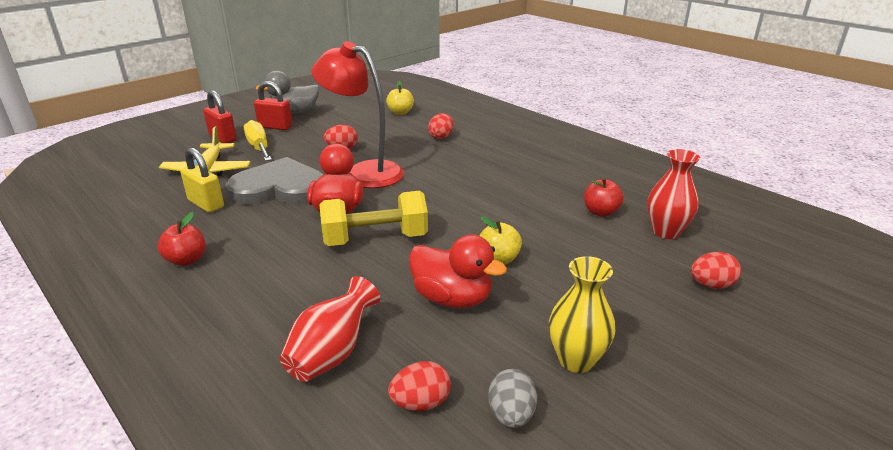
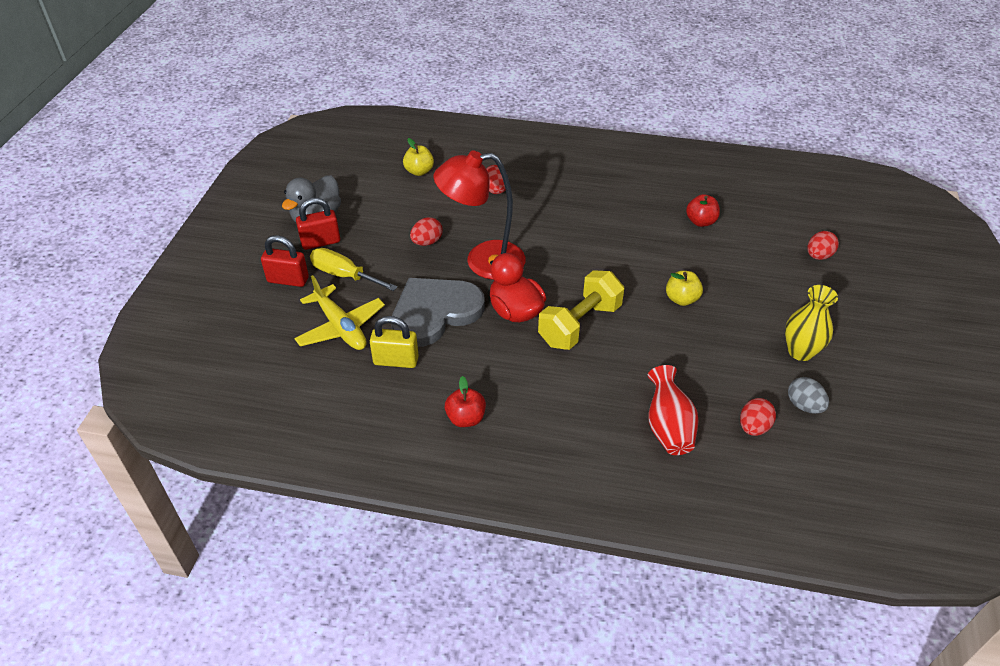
camera: 35 degrees left, 15 degrees up
red duck [409,234,507,308] -> none
red vase [647,149,700,239] -> none

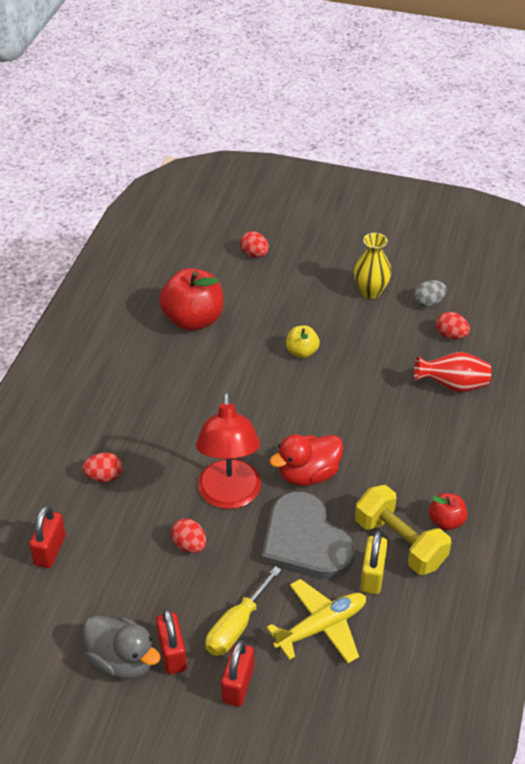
camera: 85 degrees left, 0 degrees up
yellow apple [403,138,434,176] -> red padlock [29,505,66,568]
yellow dumbbell [538,270,624,350] -> yellow dumbbell moved to [355,485,451,575]
red apple [686,194,720,227] -> red apple [159,268,223,331], size x1.94

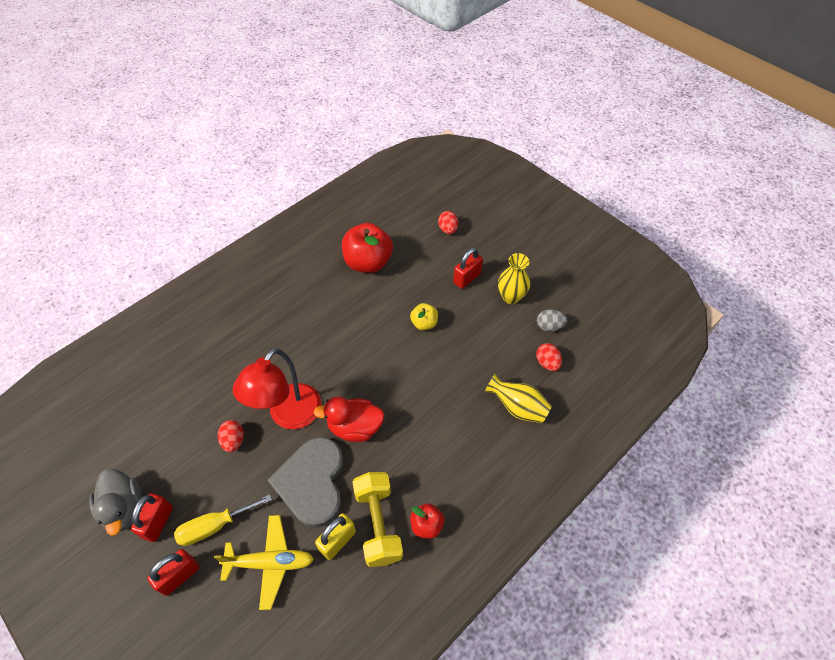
camera: 30 degrees right, 10 degrees up
red padlock [29,505,66,568] -> red padlock moved to [453,248,483,289]
red egg [82,453,123,482] -> none
red vase [414,352,491,392] -> yellow vase [484,373,552,423]

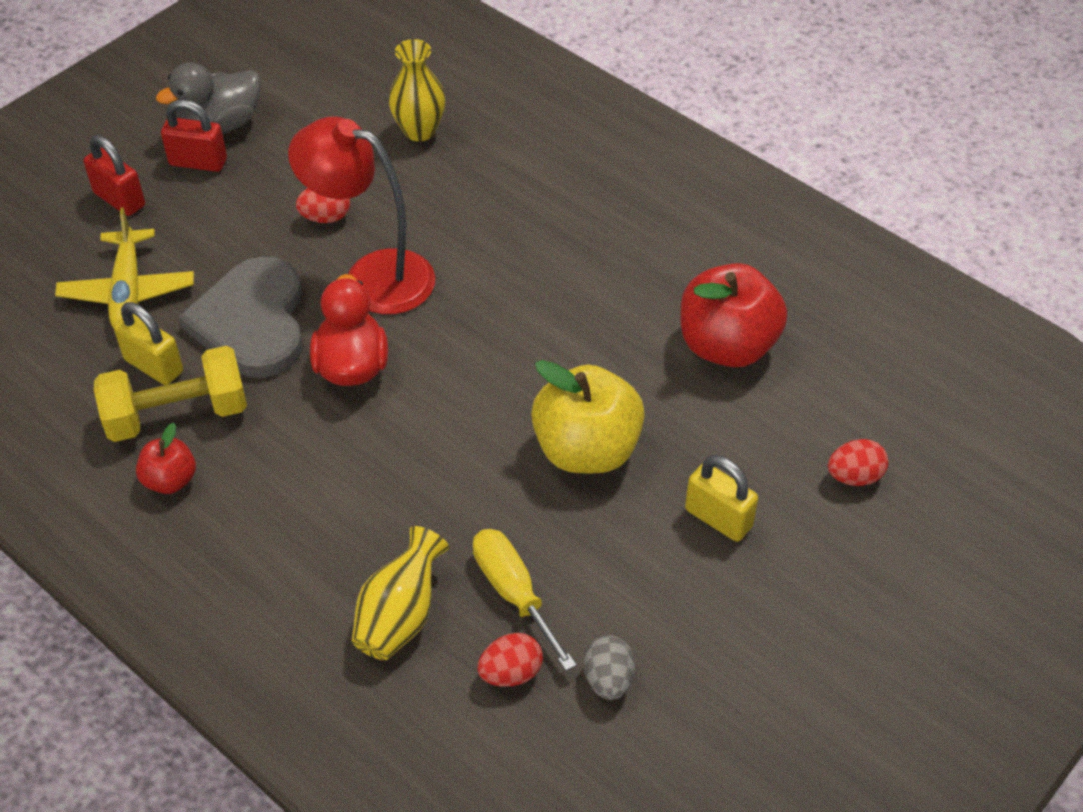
camera: 85 degrees right, 5 degrees down
yellow screwdriver [174,494,272,546] -> yellow screwdriver moved to [473,529,576,671]
grey heart [268,437,343,528] -> grey heart turned 90 degrees counterclockwise [178,256,303,378]
yellow apple [410,303,438,330] -> yellow apple [531,360,645,473], size x1.94
red padlock [453,248,483,289] -> yellow padlock [685,455,758,542]
yellow vase [498,253,530,304] -> yellow vase moved to [389,39,446,141]

